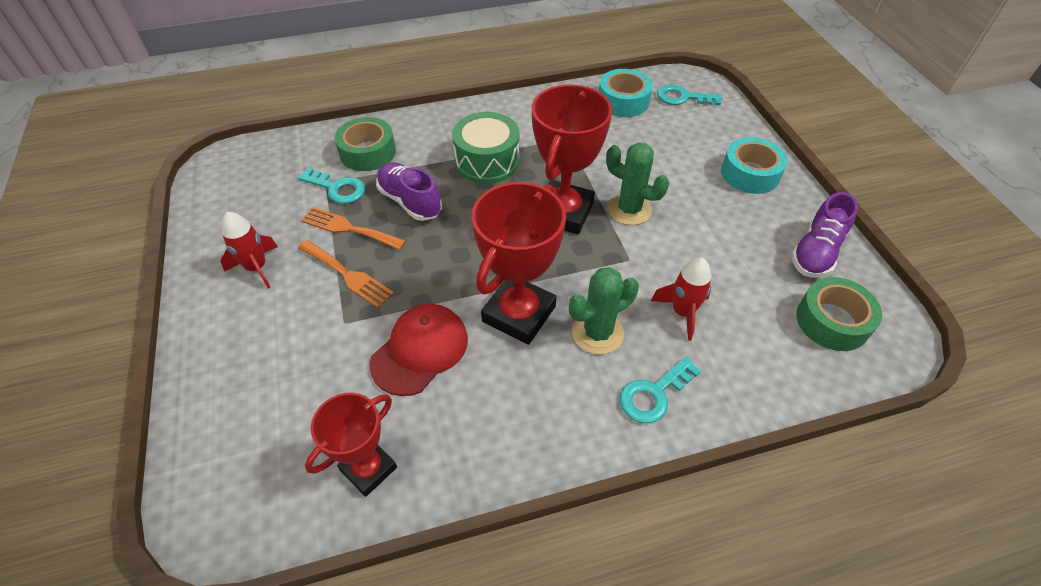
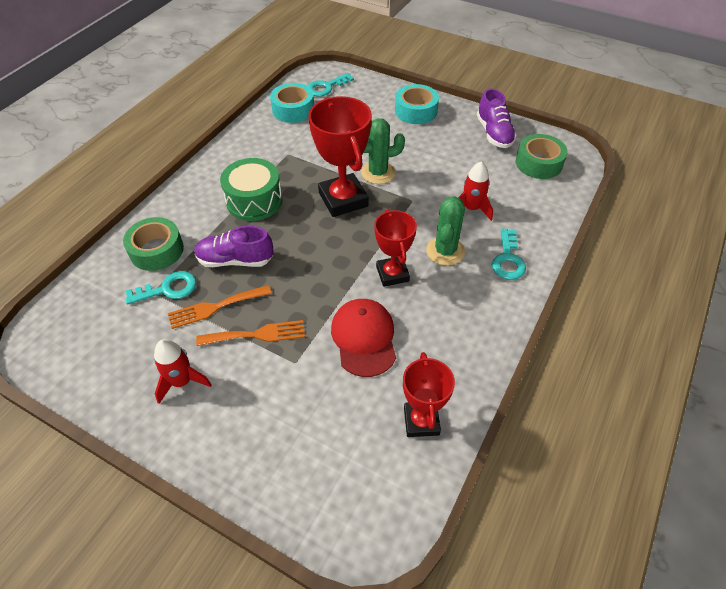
camera: 45 degrees left, 0 degrees up
red trophy [472,182,566,345] -> red trophy [374,209,417,287], size x0.63

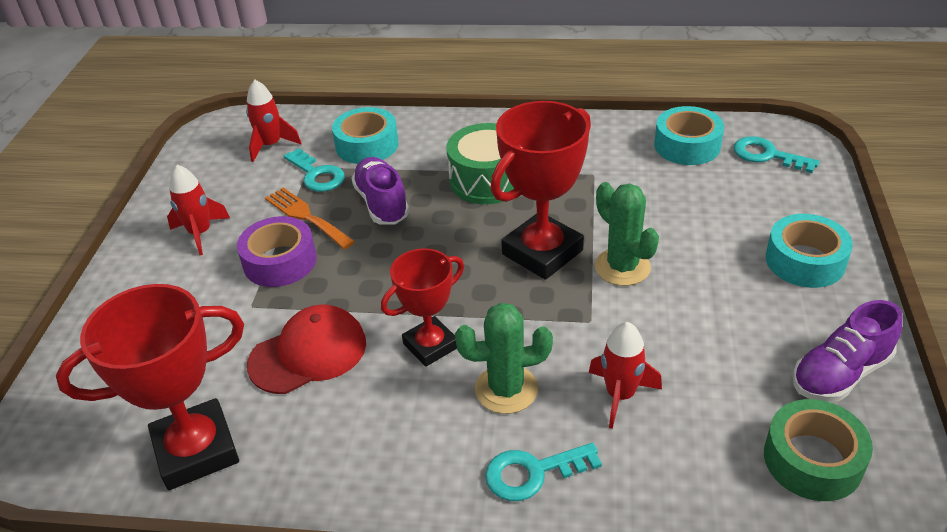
camera: 70 degrees right, 10 degrees down
green tape [123,217,184,271] -> turquoise tape [332,107,399,164]
orange fork [196,320,305,346] -> purple tape [237,216,317,287]
red trophy [403,352,455,437] -> red trophy [56,284,244,490], size x1.59
none -> red rocket [246,80,302,162]

